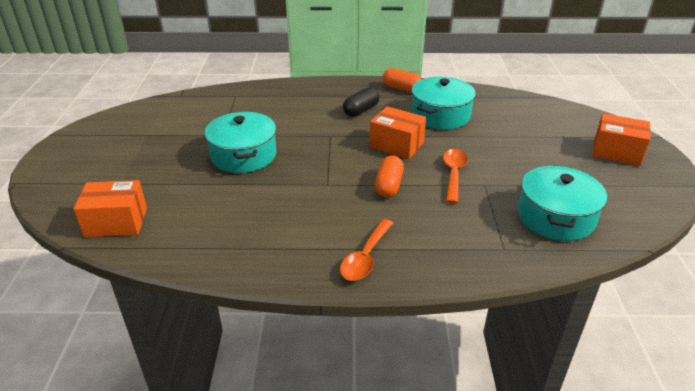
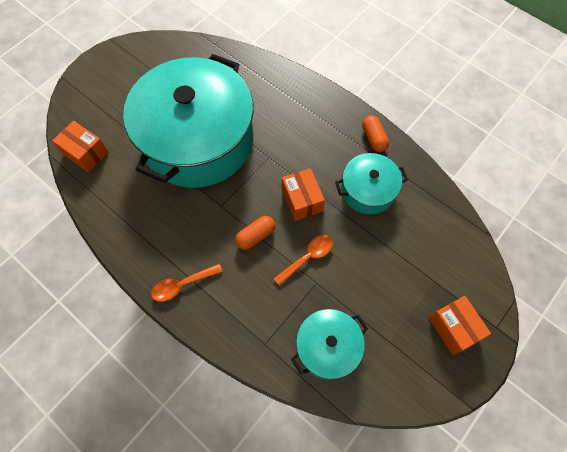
camera: 40 degrees right, 30 degrees up
turquoise pot [205,112,277,173] -> turquoise pot [123,54,254,188], size x2.16
black capsule [343,87,380,117] -> none

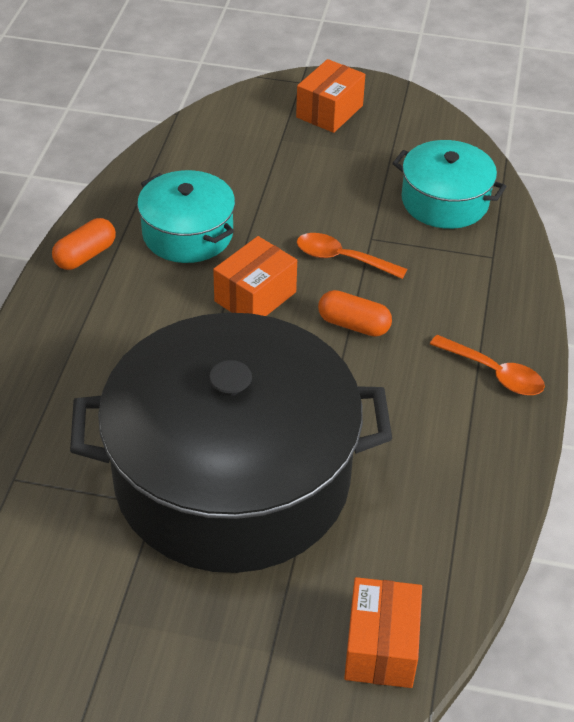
camera: 120 degrees left, 20 degrees down
turquoise pot [123,54,254,188] -> black pot [70,313,392,573]

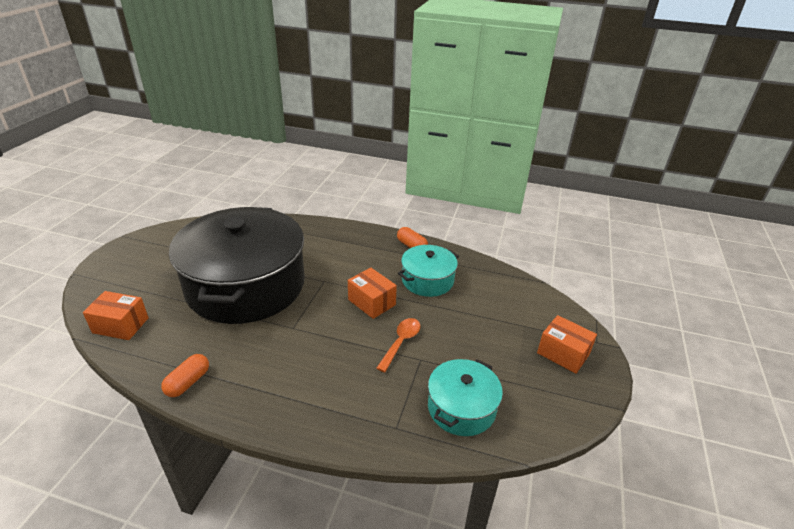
camera: 95 degrees right, 10 degrees down
orange capsule [318,290,392,337] -> orange capsule moved to [161,354,209,397]
orange spoon [430,335,545,395] -> none

